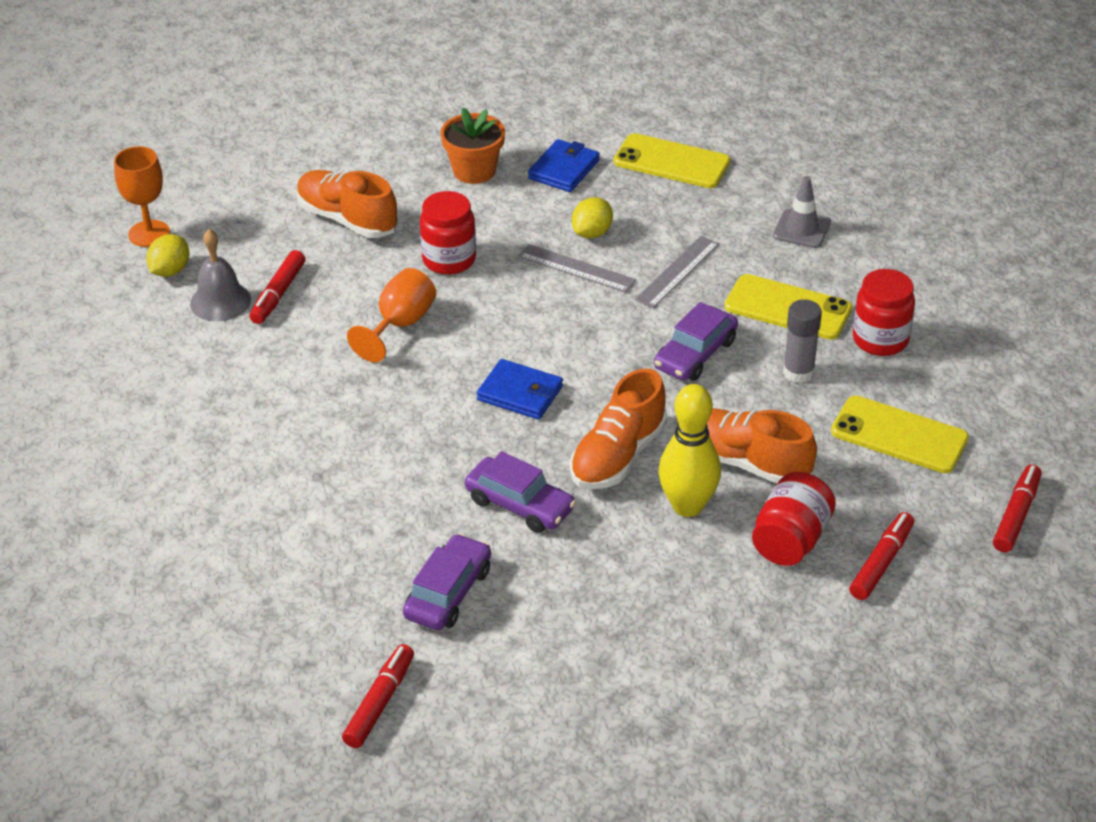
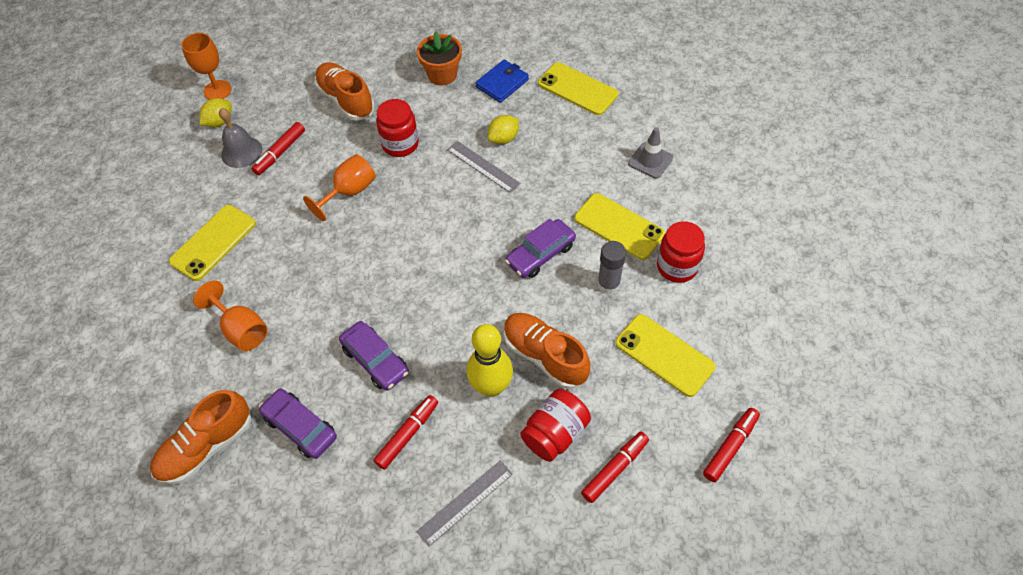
camera: 15 degrees right, 15 degrees up
red marker [342,644,414,748] -> red marker moved to [373,395,438,470]
purple car [403,534,491,630] -> purple car turned 90 degrees counterclockwise [259,388,337,459]
blue wallet [477,359,563,420] -> none
orange shoe [570,369,667,489] -> orange shoe moved to [150,390,251,485]
grey ruler [635,236,719,308] -> grey ruler moved to [416,460,513,547]
none -> yellow phone [169,205,256,281]
none -> orange goblet [193,280,268,351]

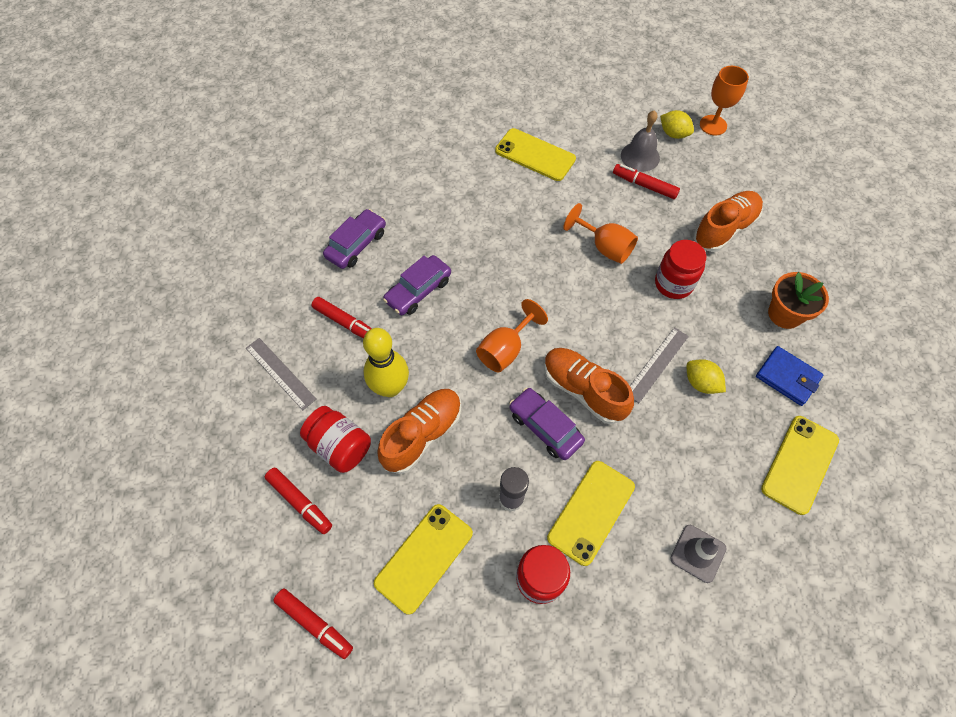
camera: 85 degrees right, 5 degrees up
orange shoe [150,390,251,485] -> orange shoe moved to [544,348,634,424]
orange goblet [193,280,268,351] -> orange goblet moved to [476,299,548,372]

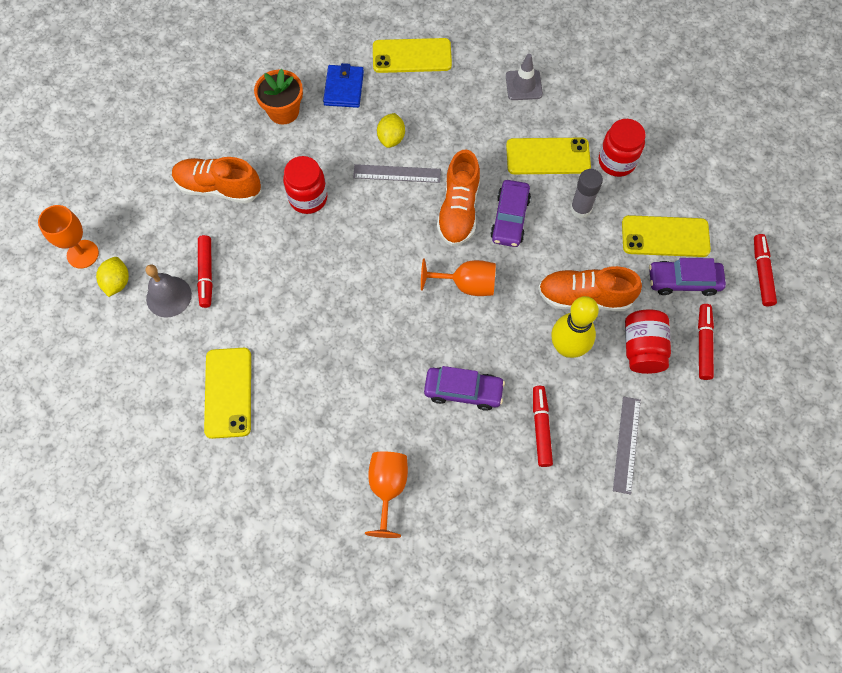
camera: 125 degrees left, 5 degrees up
purple car [323,209,386,269] -> purple car moved to [649,258,726,296]
orange goblet [563,203,638,264] -> orange goblet moved to [365,451,408,538]

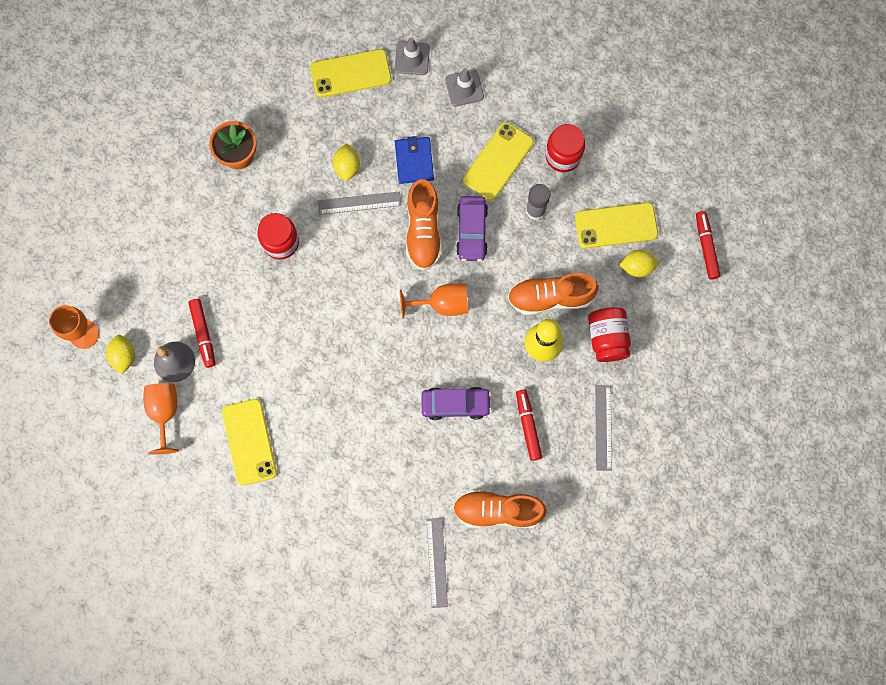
camera: 10 degrees left, 10 degrees up
orange shoe [172,157,261,204] -> orange shoe moved to [453,490,547,528]
blue wallet [323,63,364,108] -> blue wallet moved to [395,136,434,184]
orange goblet [365,451,408,538] -> orange goblet moved to [143,383,179,455]
yellow phone [506,138,591,174] -> yellow phone turned 45 degrees counterclockwise [463,122,534,201]
purple car [649,258,726,296] -> yellow lemon [619,250,659,277]
red marker [698,304,714,380] -> none
none -> grey traffic cone [395,37,430,75]
none -> grey ruler [426,518,448,608]

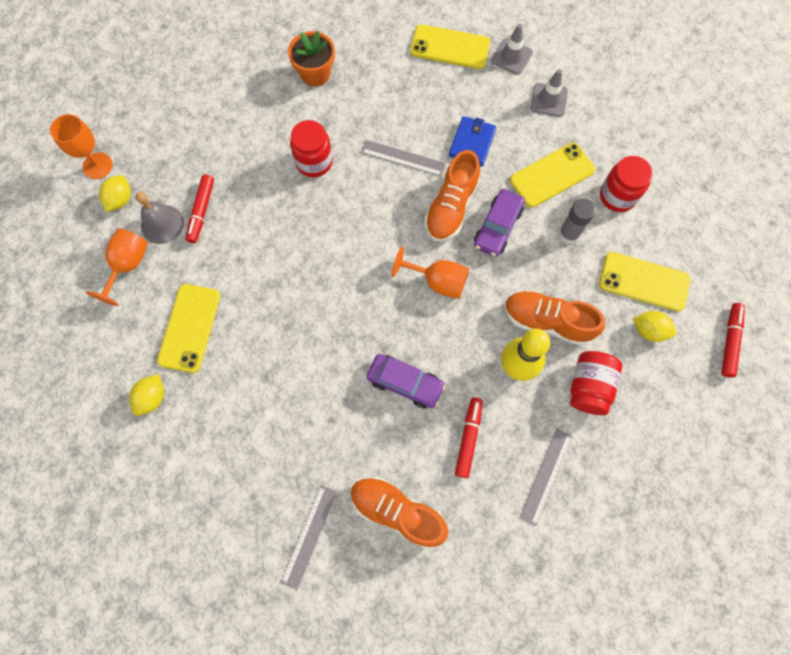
camera: 25 degrees right, 5 degrees down
yellow lemon [333,143,360,181] -> yellow lemon moved to [129,374,164,416]

